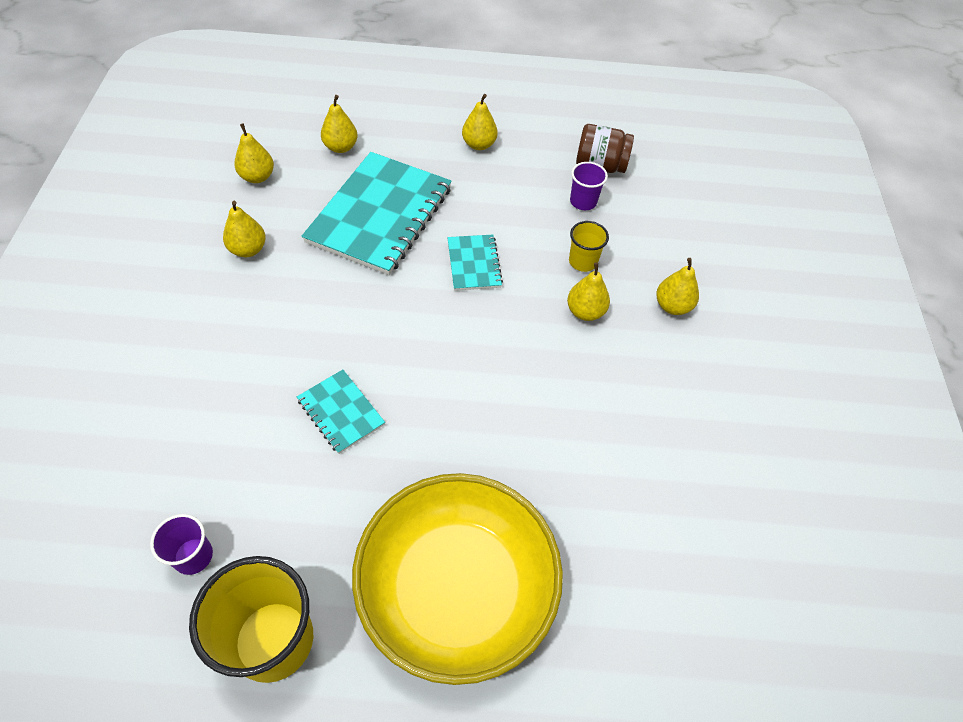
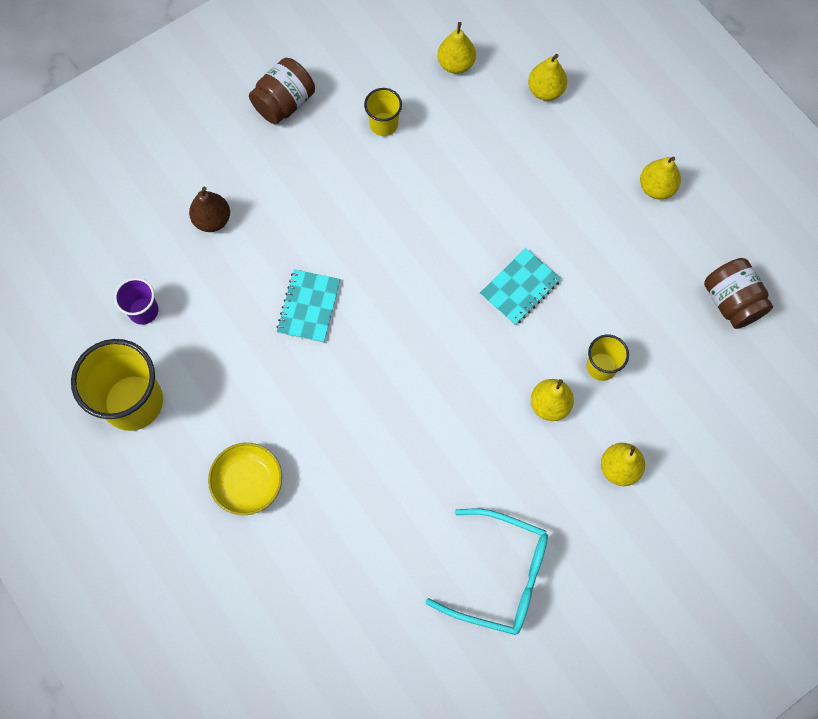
camera: 55 degrees right, 15 degrees up
yellow pear [223,201,266,257] -> yellow cup [364,88,402,136]
turquoise notebook [302,152,452,275] -> none
yellow bowl [352,473,563,685] -> yellow bowl [208,443,282,515], size x0.45
purple cup [570,162,608,210] -> none
none -> brown pear [189,187,230,232]
none -> brown jar [249,58,315,125]
none -> turquoise glasses [426,508,548,635]

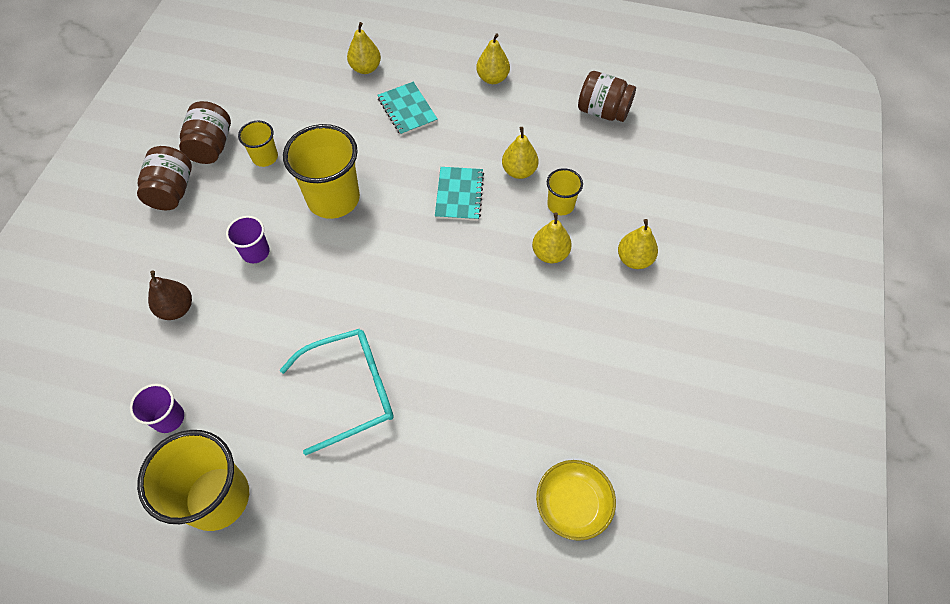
camera: 40 degrees left, 10 degrees down
yellow bowl [208,443,282,515] -> yellow bowl moved to [536,460,616,541]
turquoise notebook [276,269,341,343] -> turquoise notebook moved to [377,82,438,136]
turquoise glasses [426,508,548,635] -> turquoise glasses moved to [280,329,394,455]
yellow pear [437,22,476,74] -> yellow pear moved to [502,127,538,179]
none -> brown jar [179,101,231,164]
none -> purple cup [226,216,270,263]
none -> yellow cup [283,124,360,219]

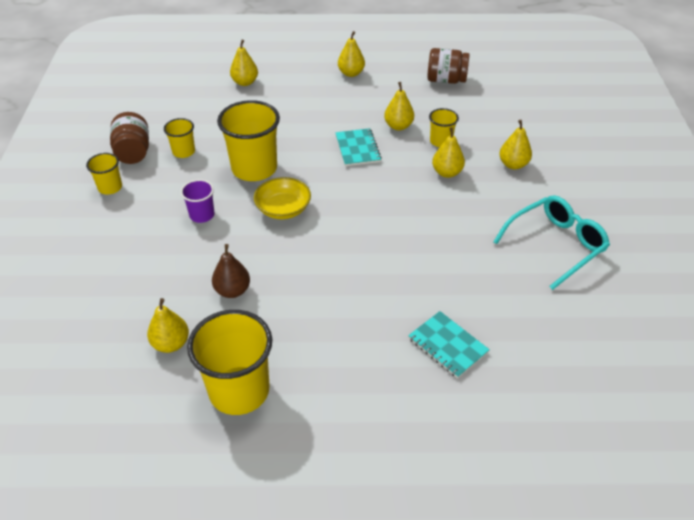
camera: 15 degrees left, 15 degrees down
purple cup [130,383,184,433] -> yellow pear [147,298,189,353]
brown jar [137,146,192,210] -> yellow cup [86,153,122,195]
brown pear [148,271,192,320] -> brown pear moved to [212,244,250,298]
turquoise glasses [280,329,394,455] -> turquoise glasses moved to [493,195,610,290]
turquoise notebook [377,82,438,136] -> turquoise notebook moved to [408,311,490,379]
yellow bowl [536,460,616,541] -> yellow bowl moved to [254,177,311,219]

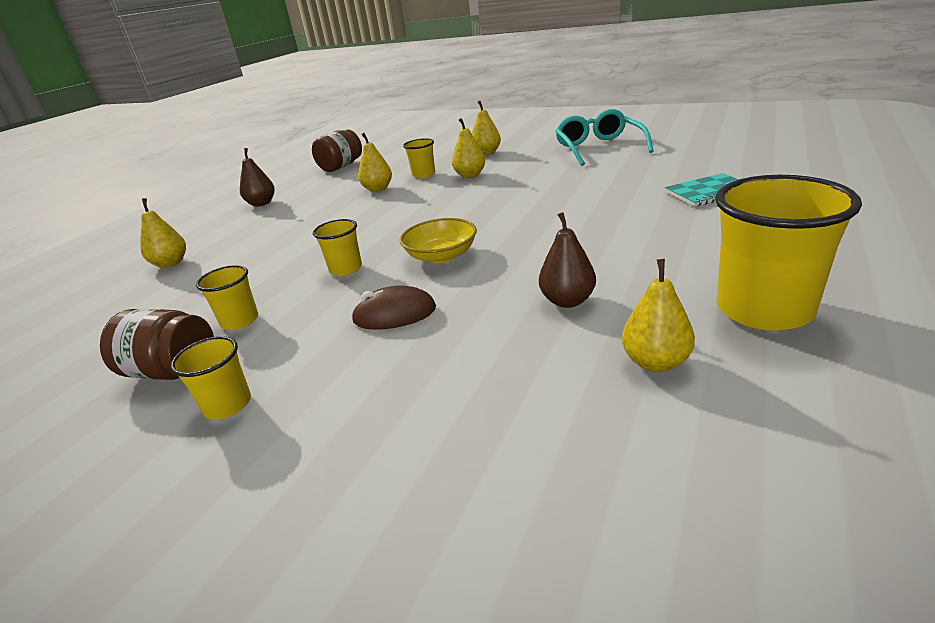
camera: 60 degrees left, 15 degrees down
purple cup [181,179,215,223] -> brown mouse [351,285,436,330]
yellow cup [217,100,280,181] -> yellow cup [313,219,362,276], size x0.51
turquoise notebook [335,128,382,166] -> none
yellow pear [338,31,365,77] -> brown pear [240,148,275,207]

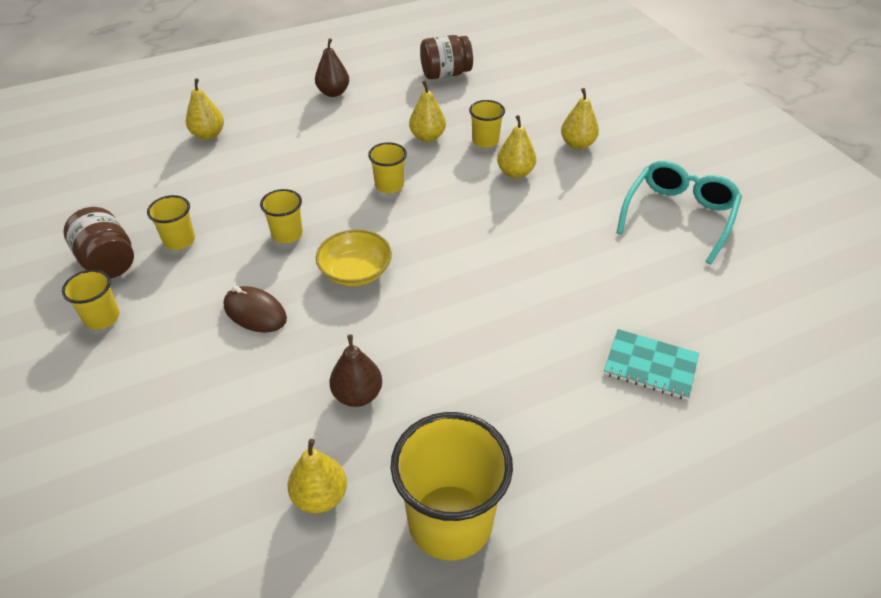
camera: 35 degrees right, 15 degrees up
none -> yellow cup [368,142,407,193]

